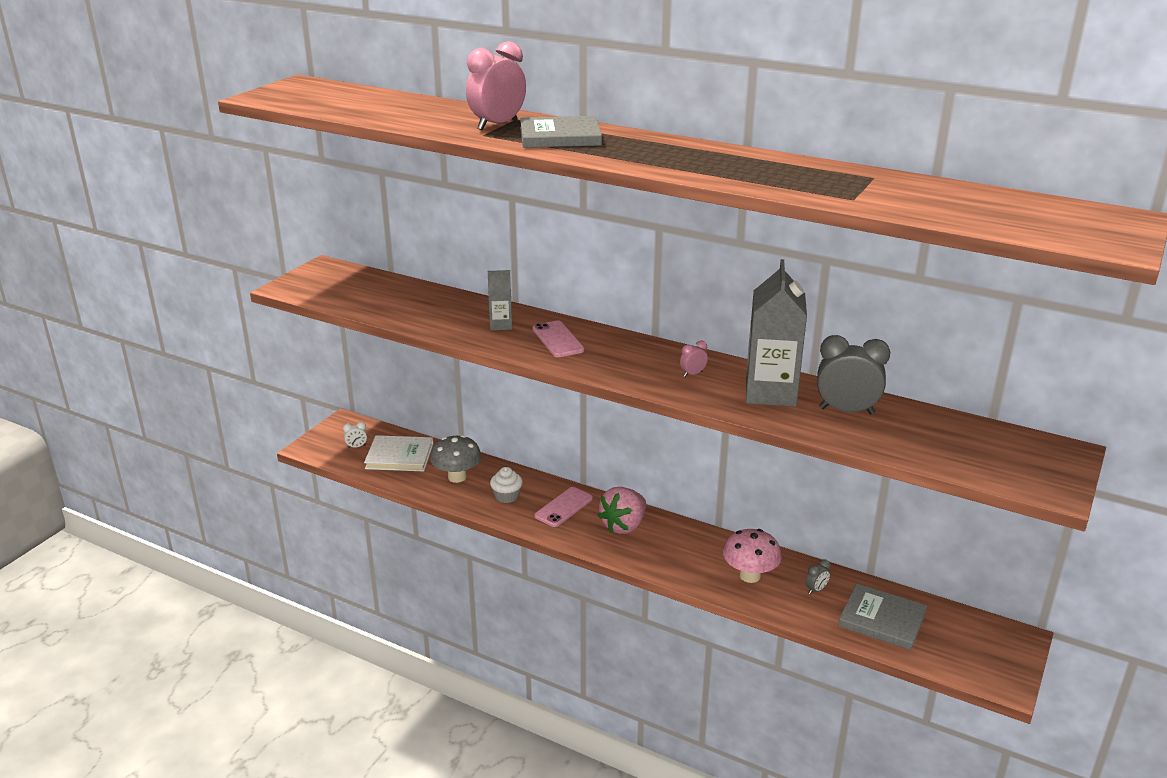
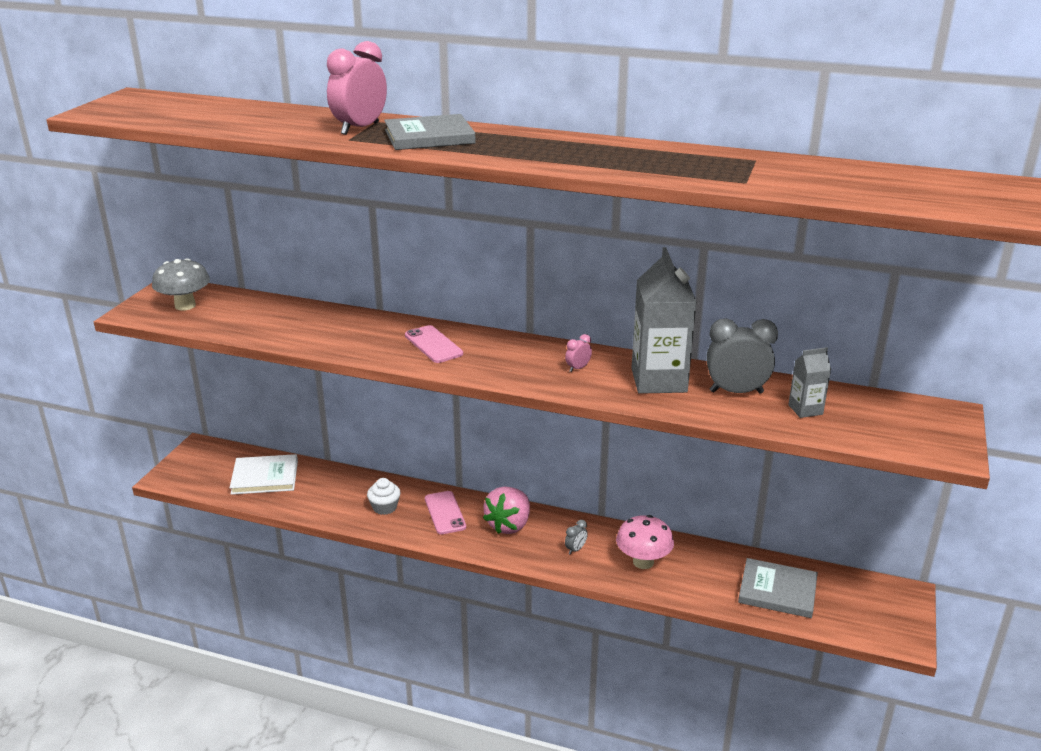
camera: 10 degrees left, 0 degrees up
white clock [343,422,367,448] -> none
grey mushroom [430,435,482,483] -> grey mushroom moved to [152,258,210,311]
grey carton [488,270,512,330] -> grey carton moved to [788,347,831,418]
pink phone [534,487,593,527] -> pink phone turned 45 degrees counterclockwise [425,491,466,534]
grey clock [806,559,831,594] -> grey clock moved to [565,520,588,555]

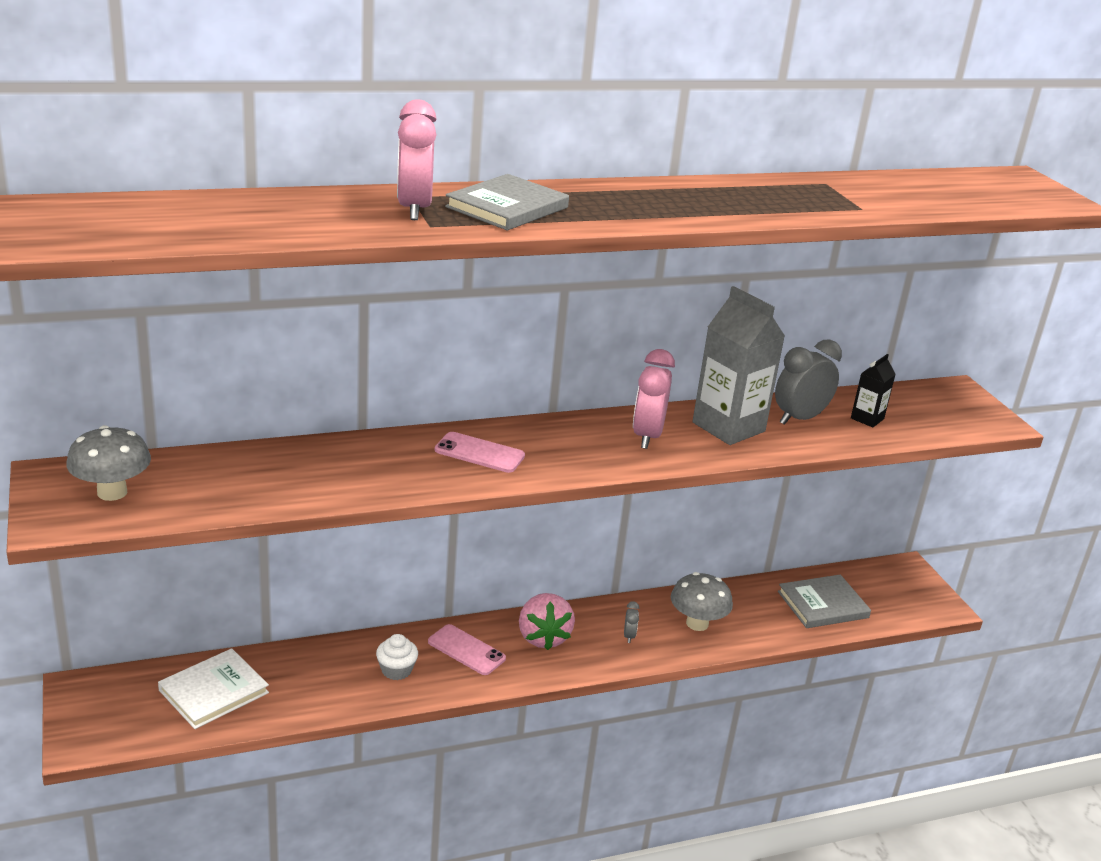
camera: 40 degrees left, 0 degrees up
pink clock [565,334,592,372] -> pink clock [633,349,675,449], size x2.20
pink mushroom [616,515,674,569] -> grey mushroom [671,572,733,631]
grey carton [788,347,831,418] -> black carton [851,354,896,427]

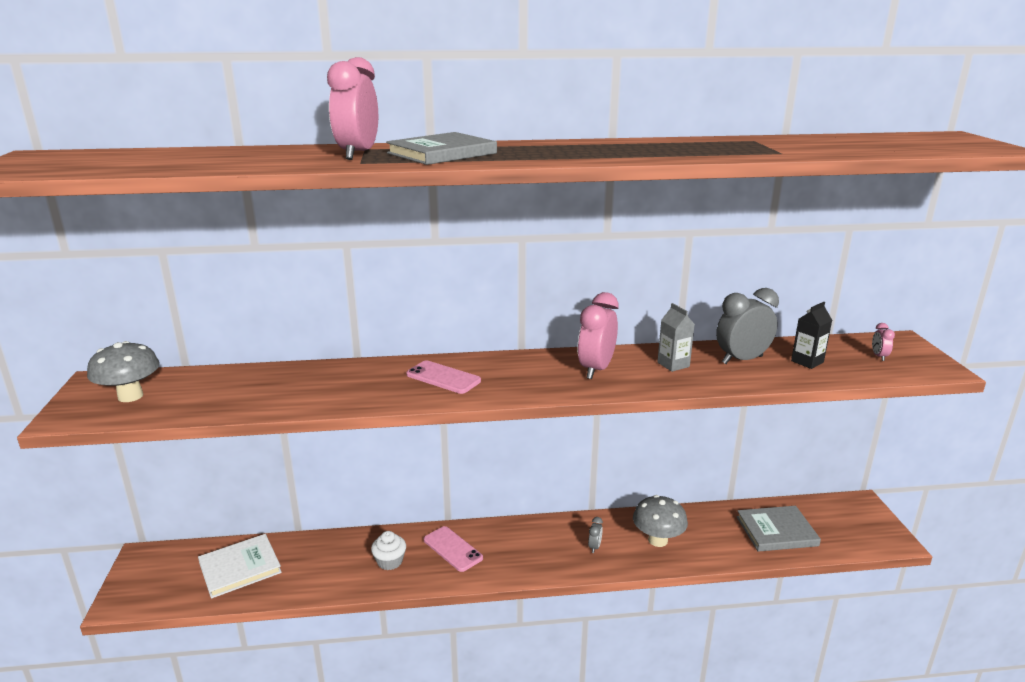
camera: 15 degrees right, 5 degrees down
pink strawberry [519,593,575,650] -> none
grey carton [693,286,785,445] -> grey carton [657,303,695,372], size x0.49
none -> pink clock [872,323,895,361]

